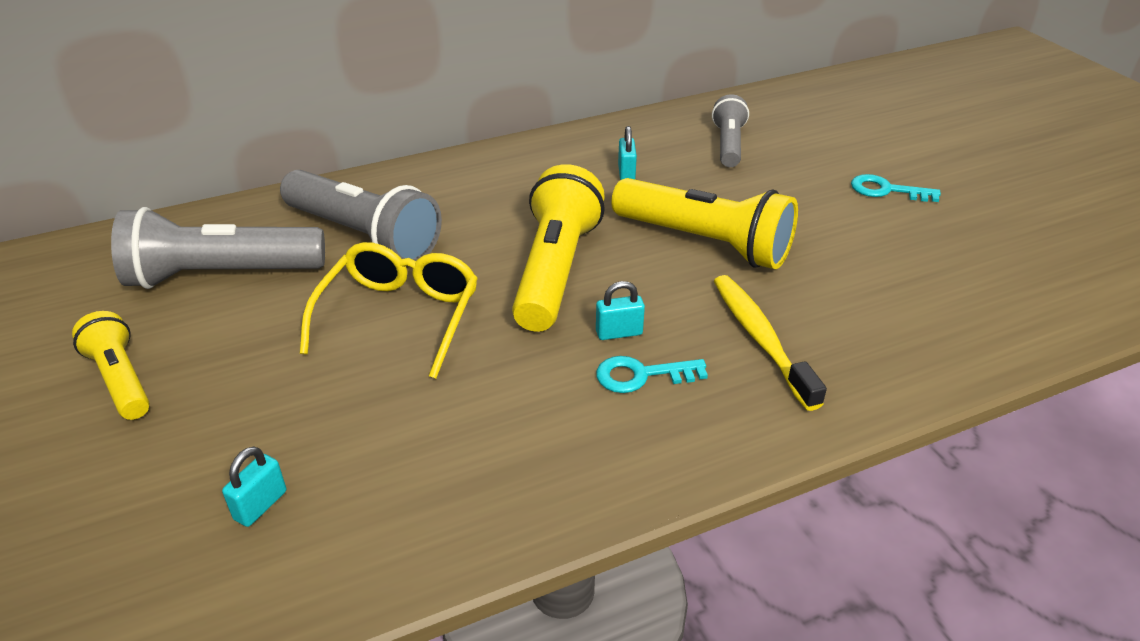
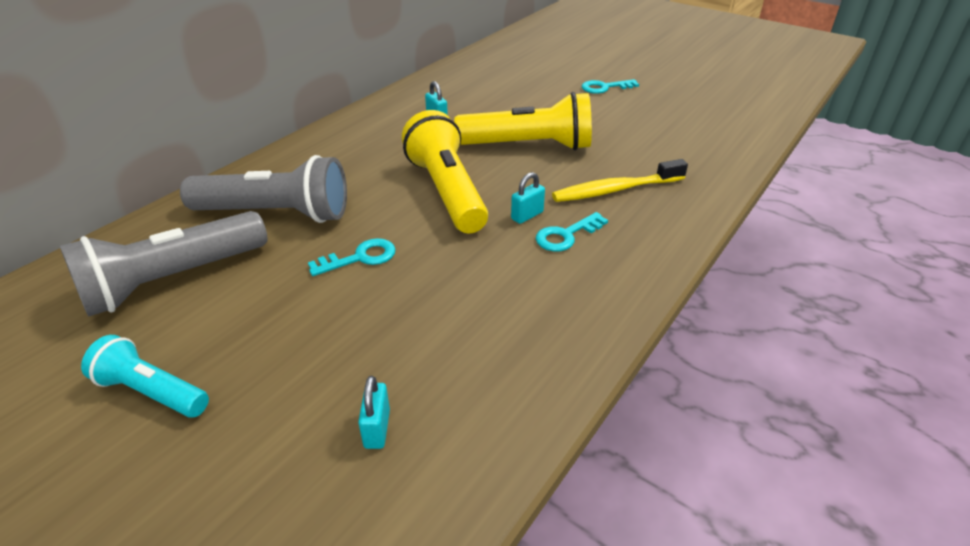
camera: 30 degrees left, 0 degrees up
yellow flashlight [72,311,150,420] -> turquoise flashlight [81,335,209,418]
yellow glasses [300,242,478,379] -> turquoise key [308,238,396,276]
grey flashlight [712,94,749,167] -> none
yellow toothbrush [714,275,827,411] -> yellow toothbrush turned 60 degrees counterclockwise [552,159,688,202]

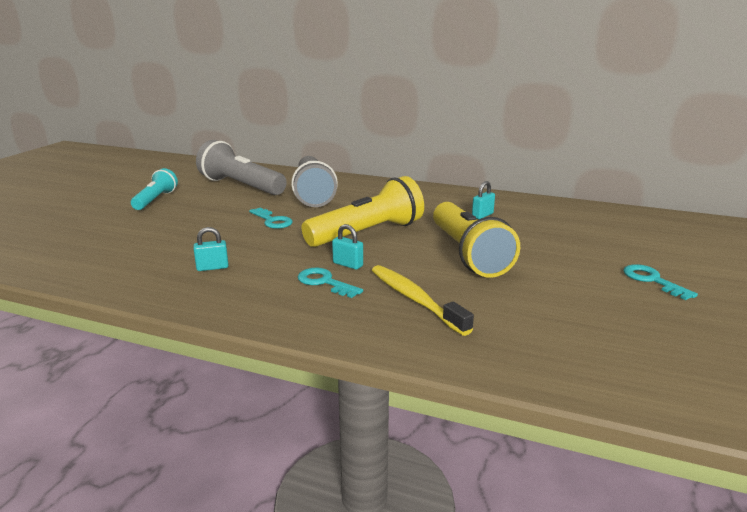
camera: 75 degrees right, 15 degrees down
turquoise padlock [358,376,390,449] -> turquoise padlock moved to [193,227,229,271]

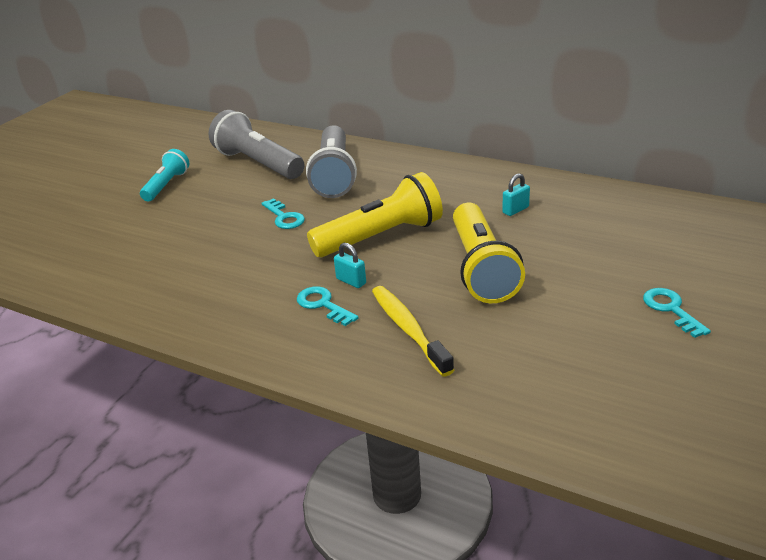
camera: 10 degrees right, 10 degrees up
turquoise padlock [193,227,229,271] -> none

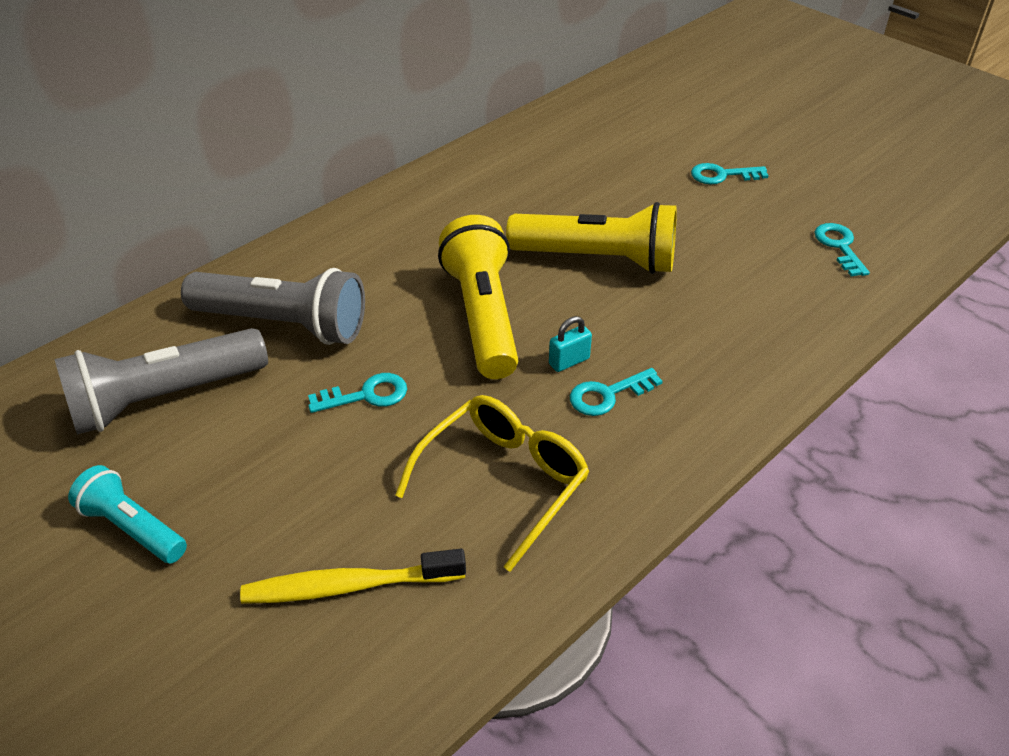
camera: 75 degrees left, 10 degrees up
yellow toothbrush [372,286,454,377] -> yellow toothbrush moved to [240,549,466,604]
turquoise padlock [502,173,530,216] -> none
none -> yellow glasses [395,395,589,572]
none -> turquoise key [815,223,870,276]

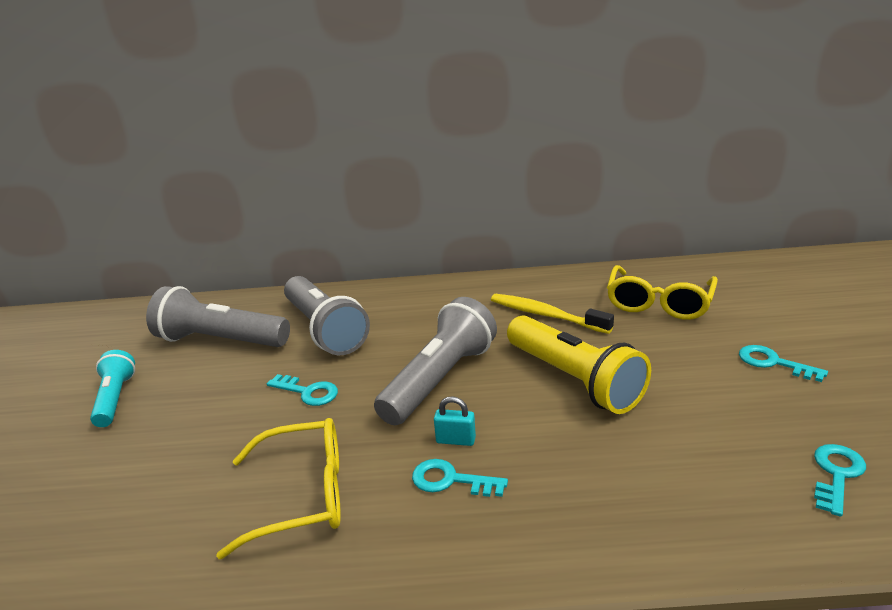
camera: 45 degrees right, 15 degrees down
yellow toothbrush [240,549,466,604] -> yellow toothbrush moved to [491,294,614,334]
yellow flashlight [438,215,518,379] -> grey flashlight [374,297,497,425]
none -> yellow glasses [607,265,718,320]

